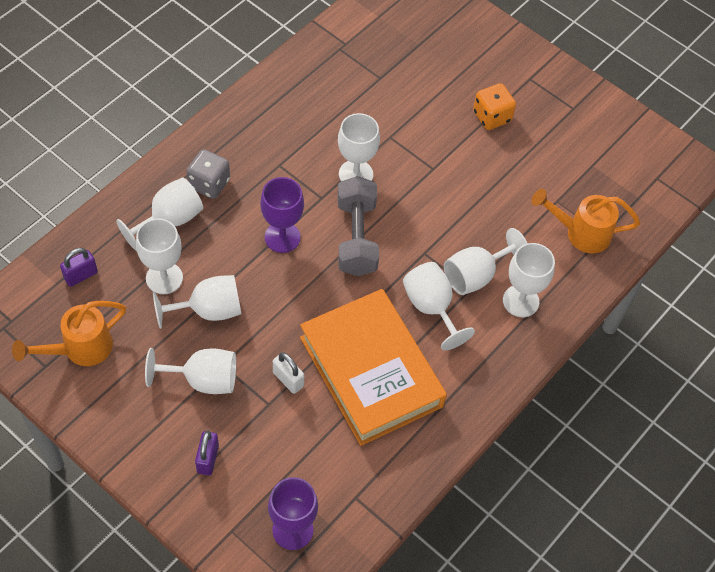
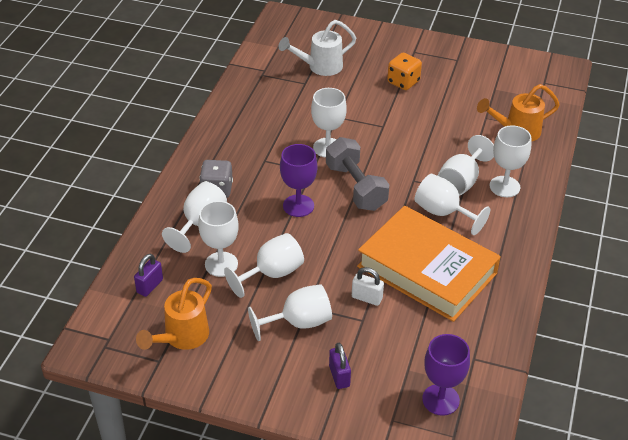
camera: 20 degrees left, 15 degrees down
none -> white watering can [279,20,356,76]

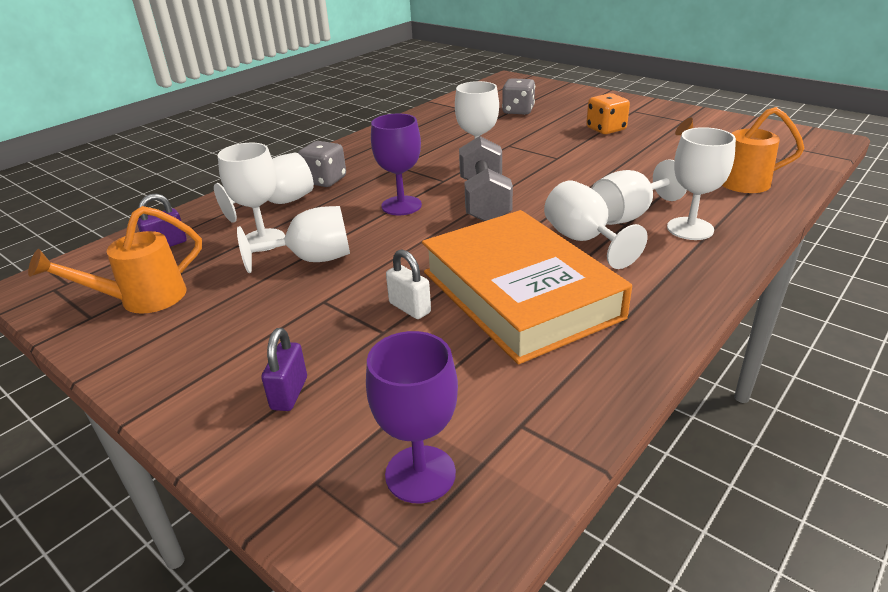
camera: 25 degrees right, 10 degrees down
white goblet [248,284,332,341] -> none
white watering can [279,20,356,76] -> grey dice [502,78,535,115]

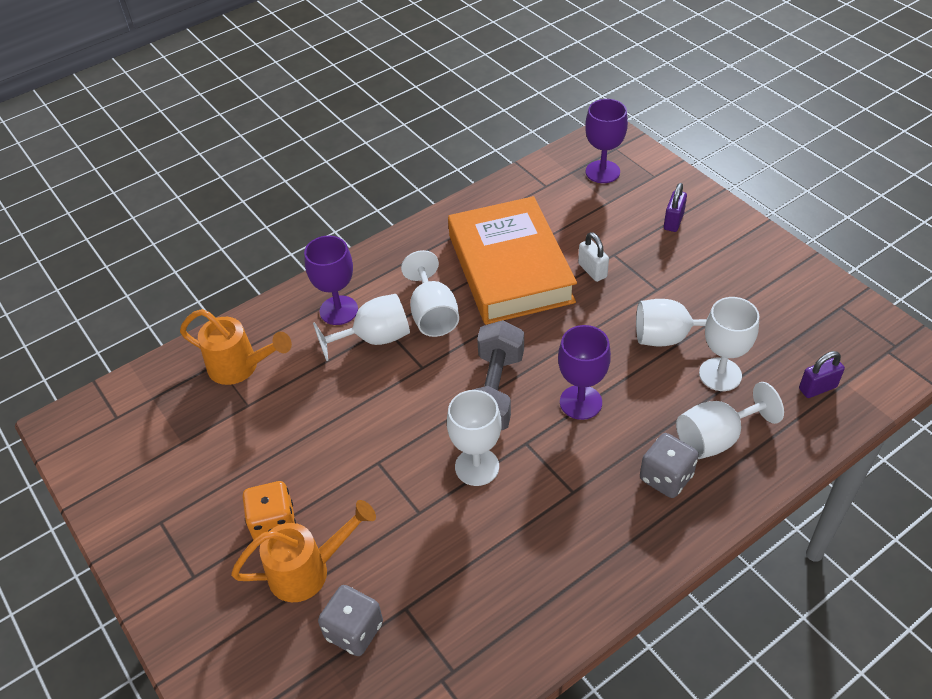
camera: 165 degrees left, 15 degrees up
orange watering can [28,206,202,314] -> orange watering can moved to [231,500,376,602]
white goblet [667,127,736,240] -> purple goblet [304,236,358,325]

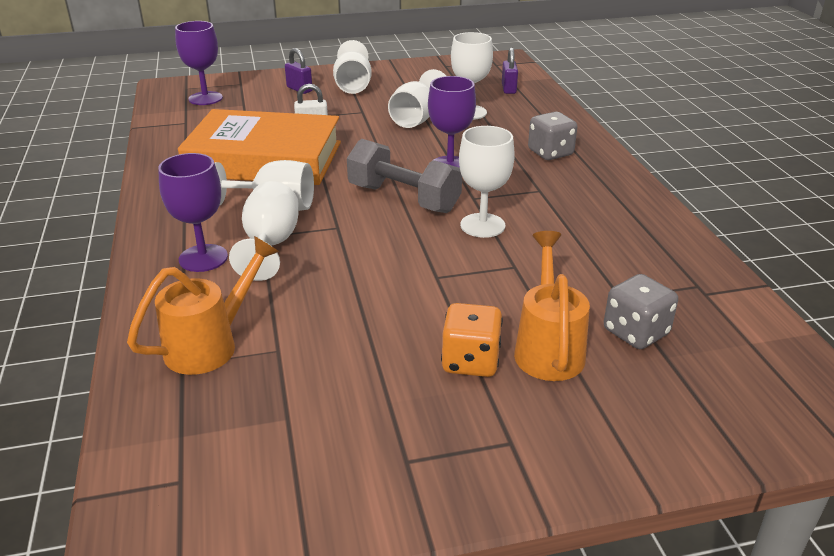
camera: 70 degrees left, 15 degrees down
white goblet [676,382,784,459] -> white goblet moved to [333,40,372,94]

